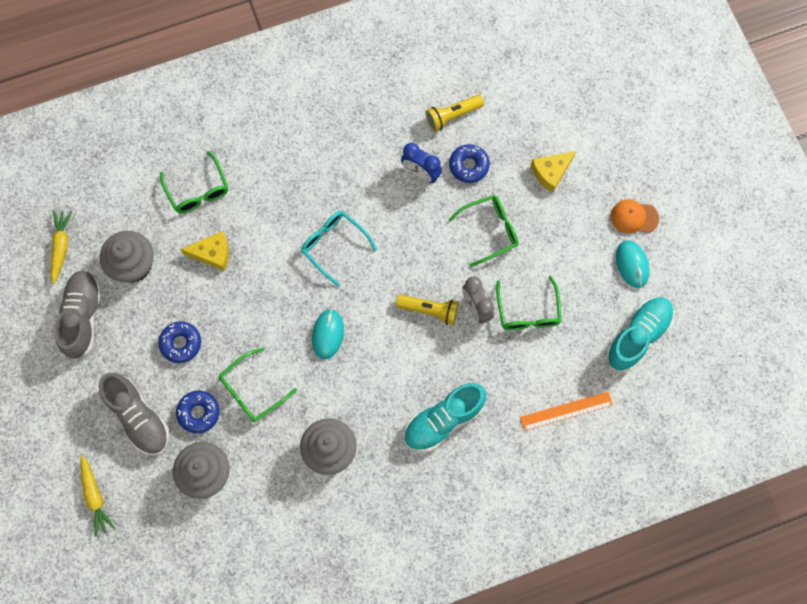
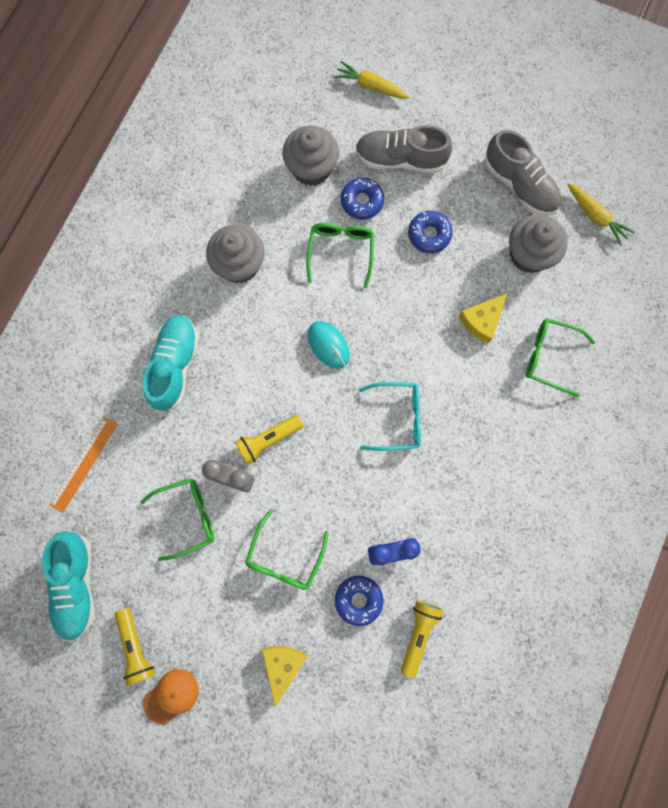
camera: 135 degrees right, 5 degrees up
green glasses [496,276,562,330] -> green glasses turned 120 degrees clockwise [140,478,215,561]
turquoise mouse [616,240,649,288] -> yellow flashlight [114,608,155,686]

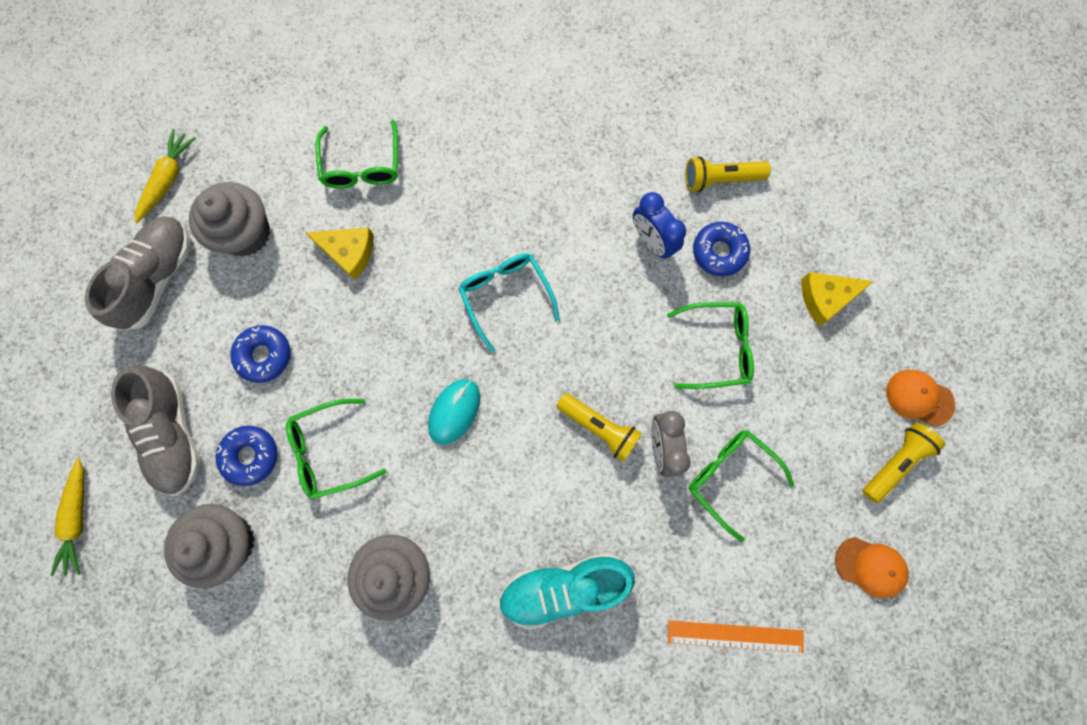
camera: 115 degrees left, 0 degrees up
turquoise shoe [42,531,95,642] -> orange cap [835,537,909,598]

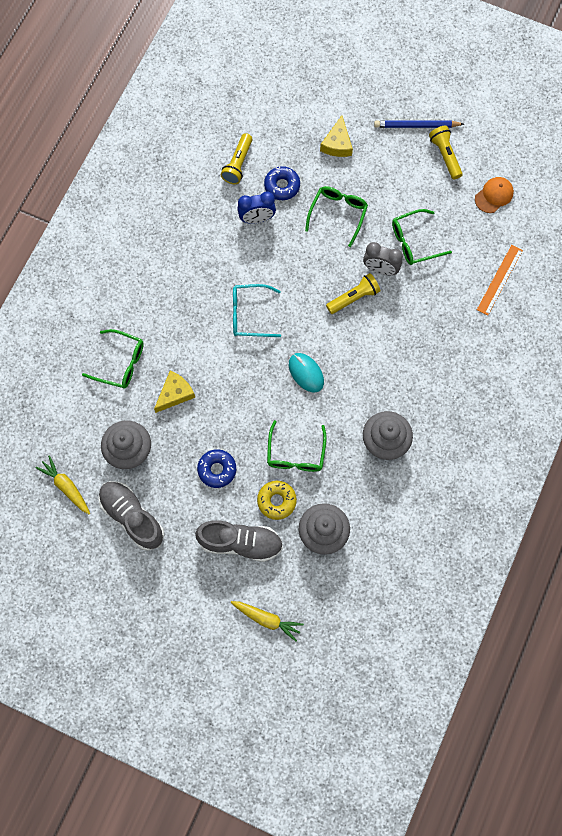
camera: 65 degrees left, 5 degrees down
blue donut [216,426,277,486] -> yellow donut [257,481,297,520]
turquoise shoe [498,552,635,630] -> none
orange cap [886,370,955,427] -> blue pencil [374,120,464,128]

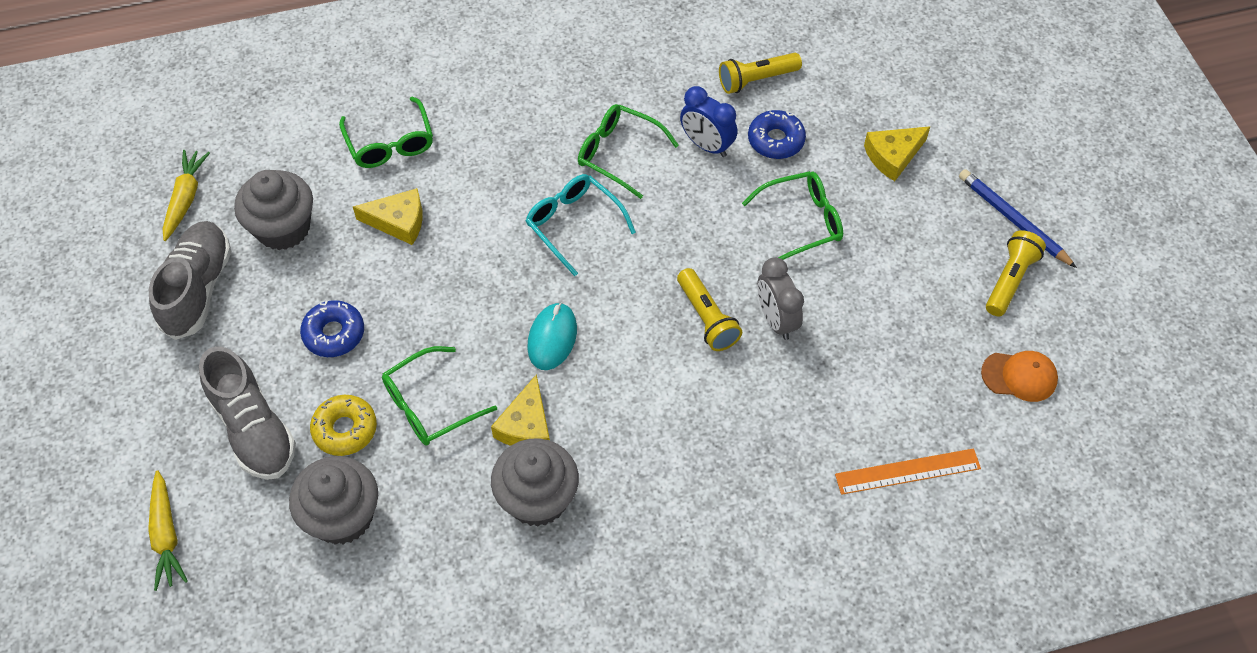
camera: 50 degrees right, 15 degrees down
yellow flashlight [326,273,380,314] -> yellow flashlight turned 45 degrees clockwise [677,268,742,351]
green glasses [392,209,452,265] -> green glasses moved to [578,104,679,199]
none -> yellow cheese [491,374,550,446]

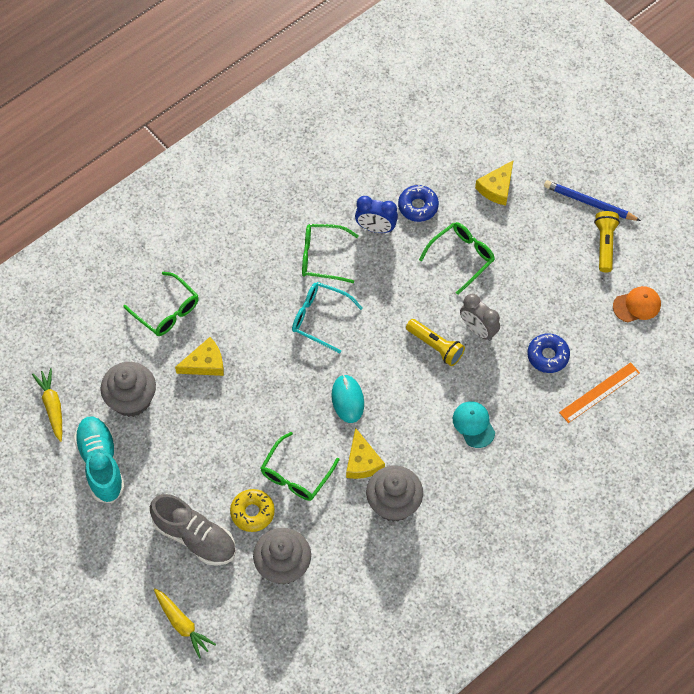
camera: 25 degrees left, 5 degrees up
grey shoe [149,221,231,340] -> turquoise shoe [73,416,125,503]
blue donut [300,300,364,357] -> blue donut moved to [527,333,570,373]
yellow flashlight [719,53,802,94] -> none
none -> turquoise cap [453,401,495,448]

